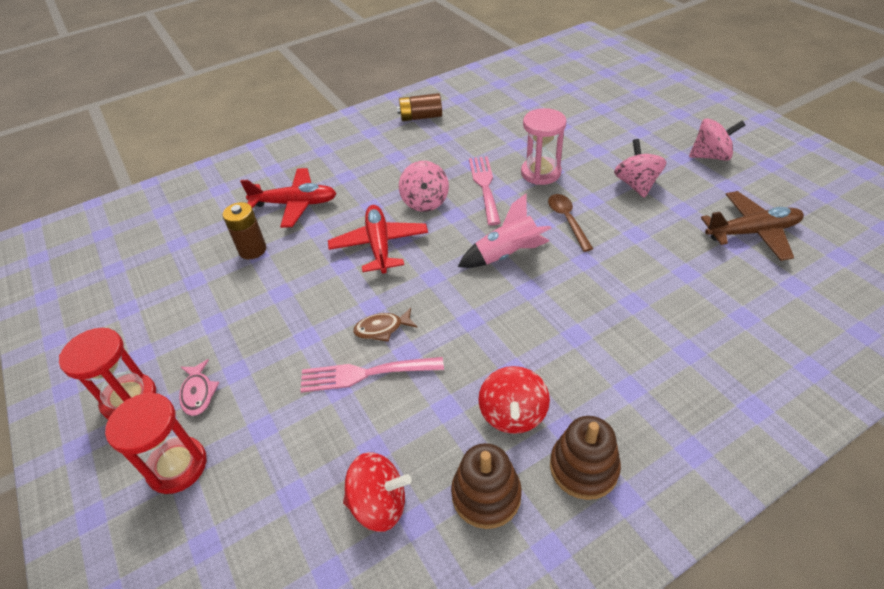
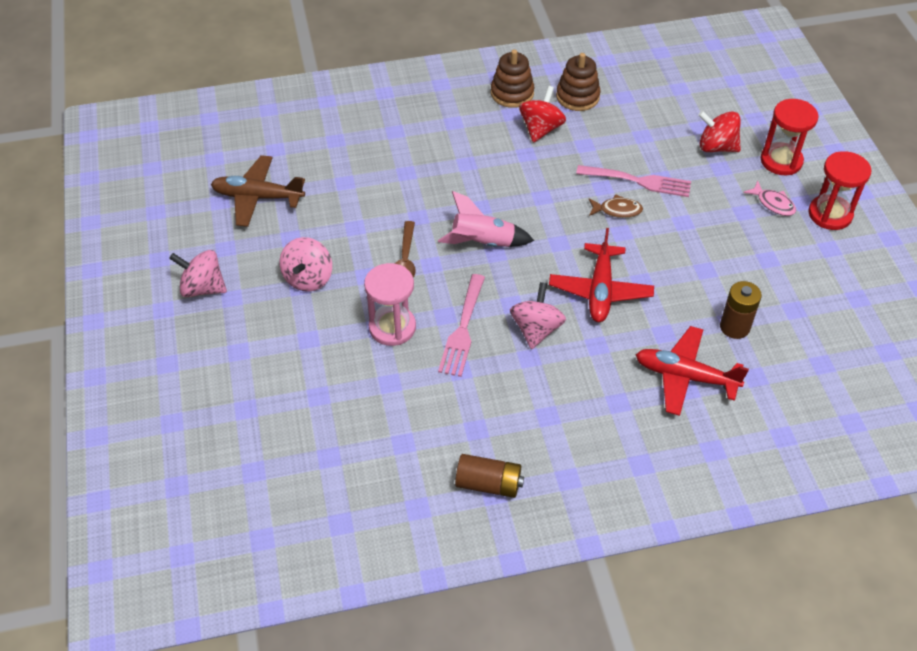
camera: 165 degrees left, 5 degrees up
pink fish [179,359,220,416] -> pink fish turned 135 degrees clockwise [744,181,796,216]
red spinning top [343,452,412,532] -> red spinning top moved to [698,111,741,152]

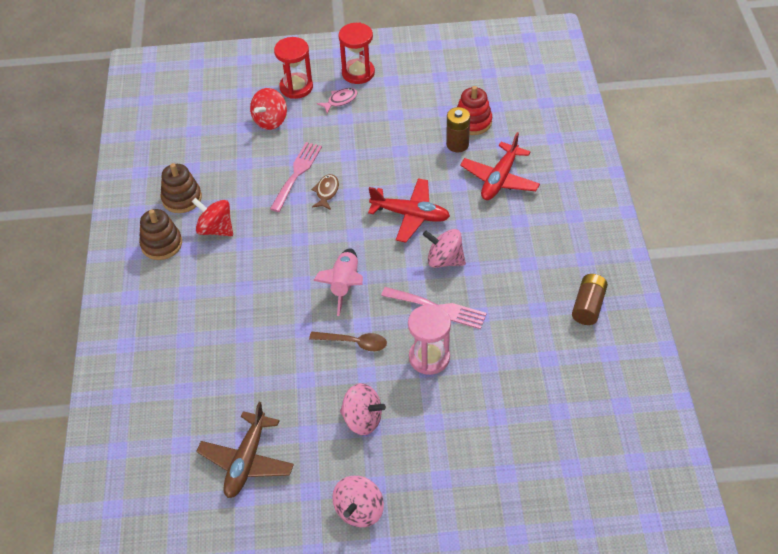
camera: 80 degrees left, 0 degrees up
none -> red stacking toy [457,86,492,135]

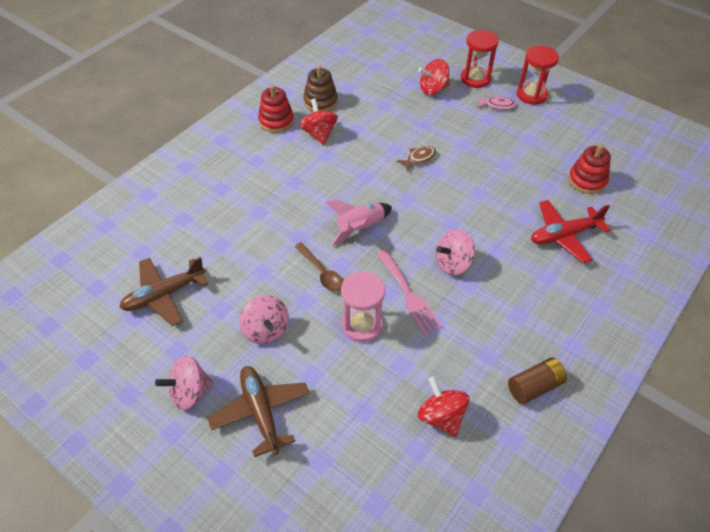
camera: 40 degrees right, 0 degrees up
brown stacking toy [139,209,182,260] -> red stacking toy [258,85,294,133]
pink fork [270,142,322,212] -> none
red plane [368,178,450,243] -> none
pink spinning top [423,229,466,268] -> pink spinning top turned 90 degrees counterclockwise [436,229,475,276]
brown battery [446,107,470,152] -> none
none -> brown plane [208,366,310,457]
none -> red spinning top [418,376,469,437]

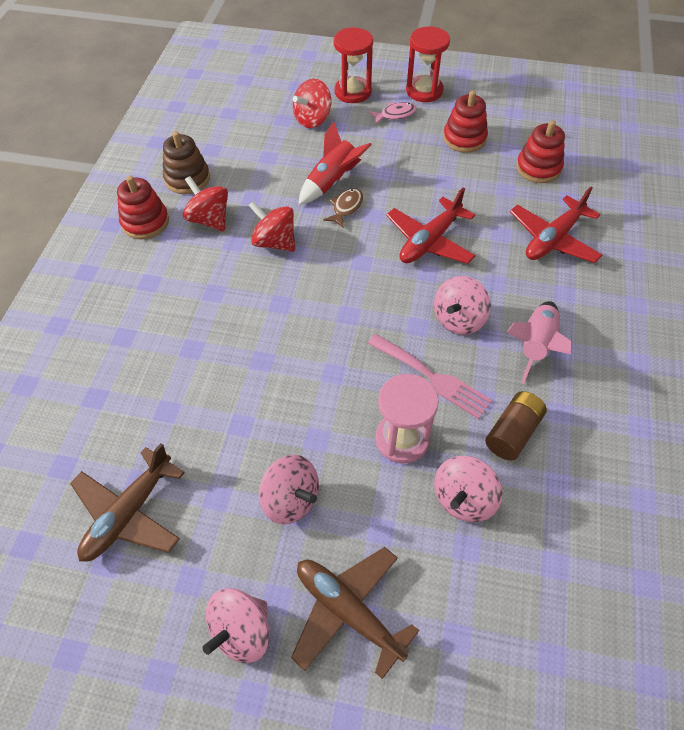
camera: 25 degrees left, 5 degrees up
brown spoon [294,242,343,291] -> none
pink rocket [326,200,392,246] -> pink rocket moved to [507,301,572,384]
red spinning top [418,376,469,437] -> red spinning top moved to [249,201,295,252]
brown battery [508,357,567,404] -> brown battery moved to [485,391,547,461]
none -> red rocket [299,121,372,205]
none -> red plane [386,187,476,264]
none -> pink spinning top [434,456,502,522]
none -> red stacking toy [443,91,488,153]

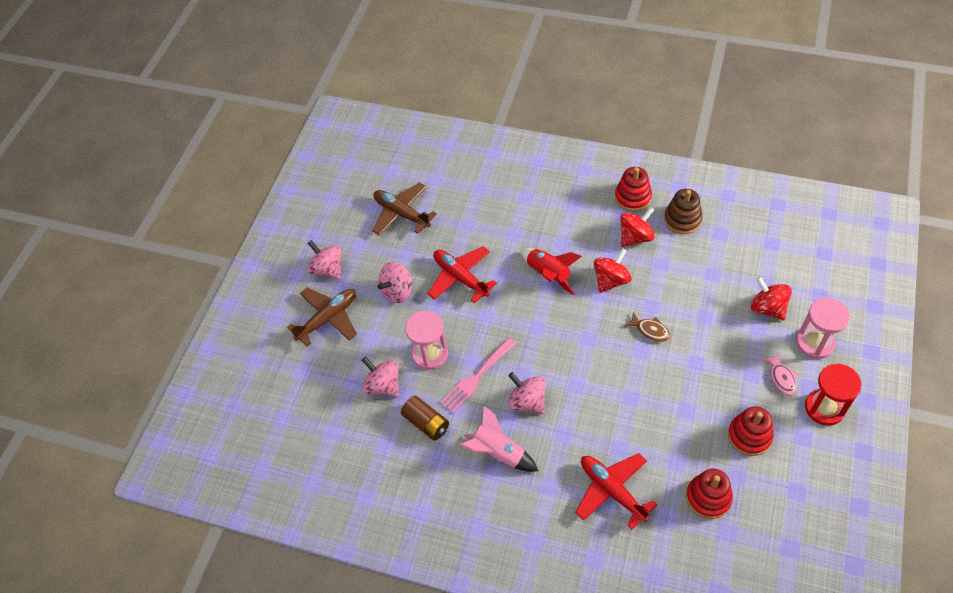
camera: 100 degrees right, 0 degrees up
red rocket [299,121,372,205] -> red rocket moved to [521,248,582,295]
red hourglass [333,28,373,103] -> pink hourglass [796,298,850,359]
red plane [386,187,476,264] -> red plane moved to [427,246,497,303]

